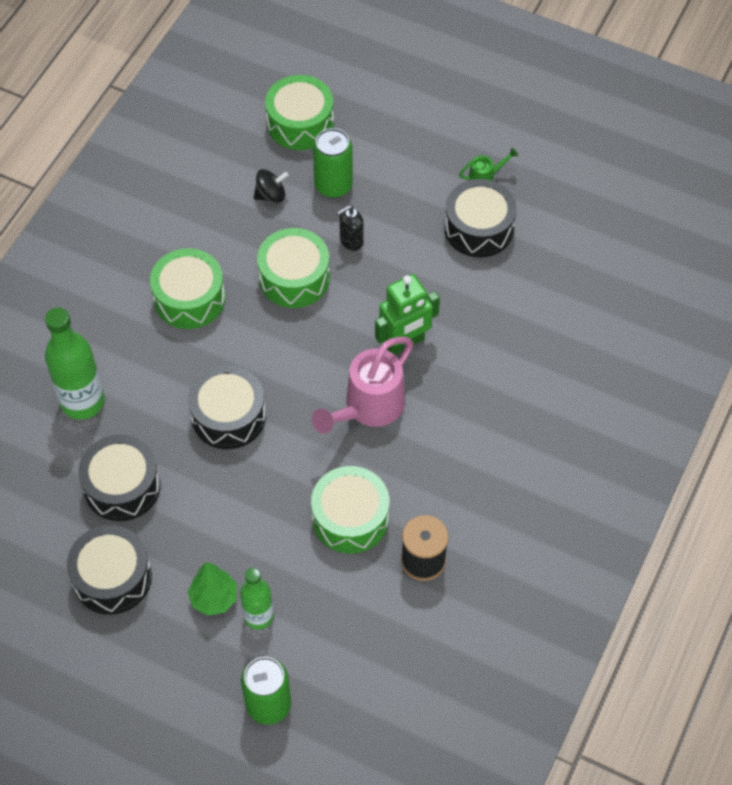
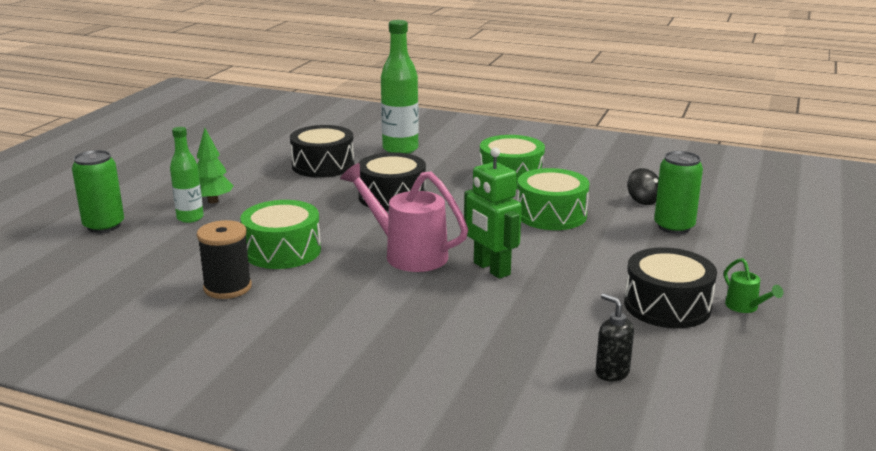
camera: 85 degrees right, 35 degrees down
black drum [67,525,152,615] -> none
green drum [265,75,334,150] -> none
black soap dispenser [337,205,364,251] -> black soap dispenser moved to [596,293,634,381]

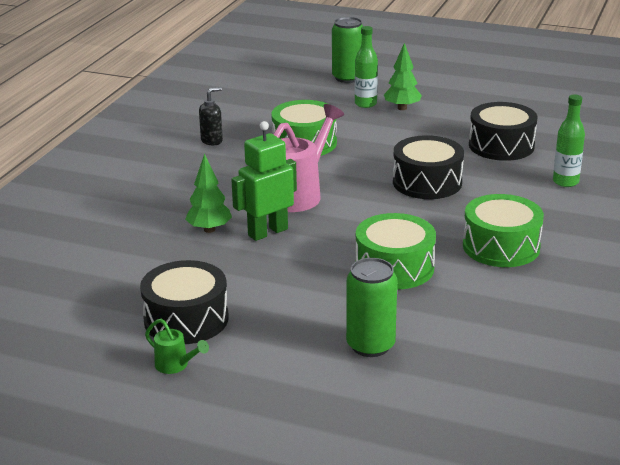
camera: 90 degrees right, 5 degrees up
black spool [197,220,252,299] -> none
green bottle [381,20,419,154] -> green bottle [553,94,585,187], size x0.62
black soap dispenser [596,293,634,381] -> black soap dispenser moved to [199,87,223,145]
black spinning top [627,168,659,205] -> none
green watering can [724,258,783,313] -> green watering can turned 120 degrees counterclockwise [145,319,209,374]
none -> green tree [185,154,232,233]

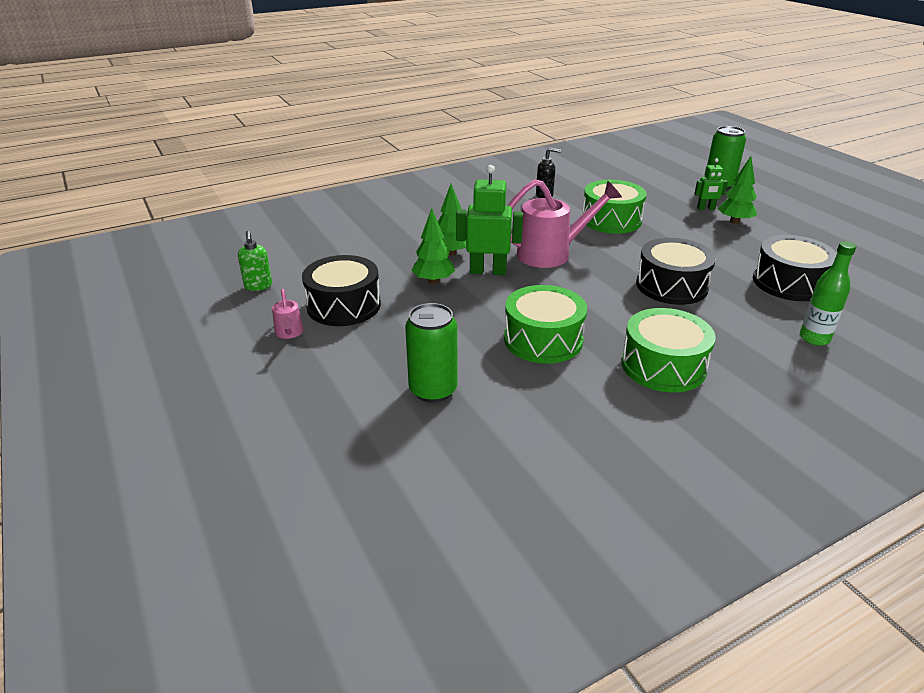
camera: 40 degrees right, 5 degrees up
green watering can [145,319,209,374] -> pink watering can [272,289,304,339]
green bottle [355,26,378,108] -> green robot [694,158,728,210]
none -> green soap dispenser [238,231,272,291]
none -> green tree [411,208,455,284]

